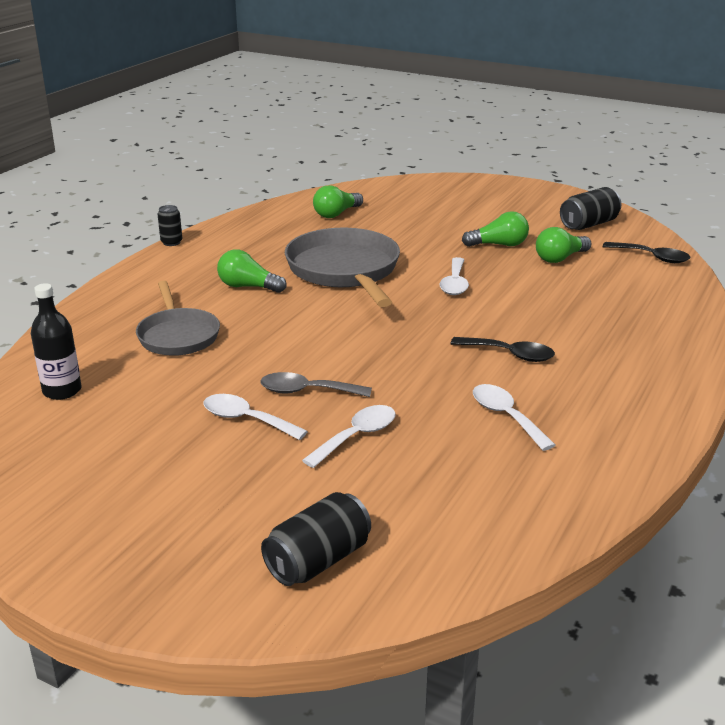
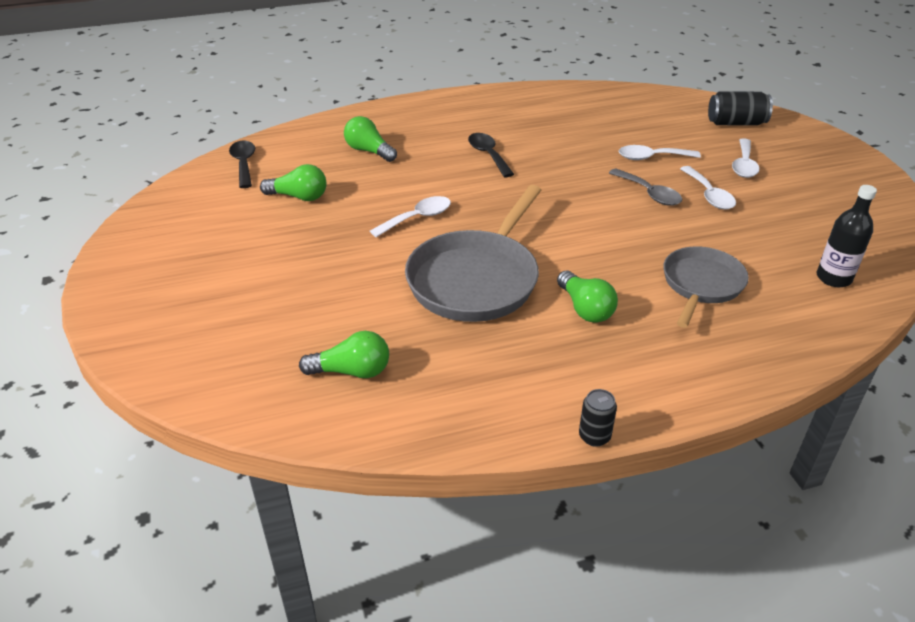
camera: 135 degrees left, 10 degrees up
green light bulb [462,211,529,247] -> green light bulb moved to [344,116,397,162]
white spoon [473,384,556,451] -> white spoon moved to [732,138,759,178]
black can [560,187,621,230] -> none

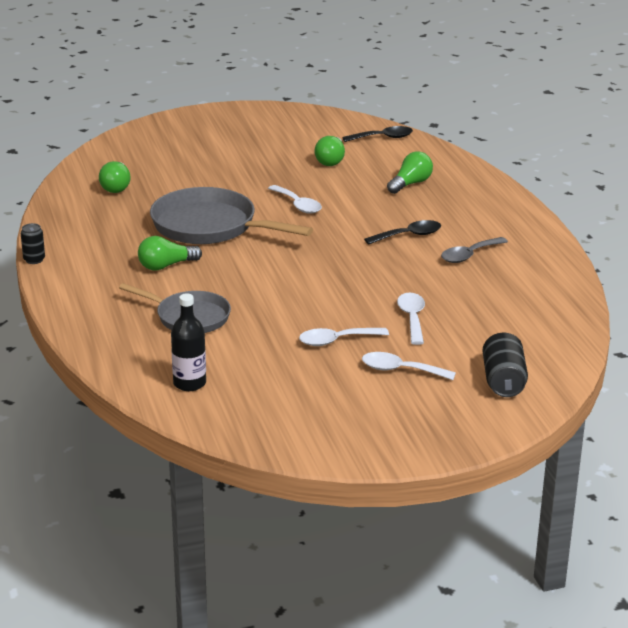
camera: 90 degrees right, 10 degrees down
grey spoon [609,169,682,206] -> grey spoon moved to [441,237,508,263]

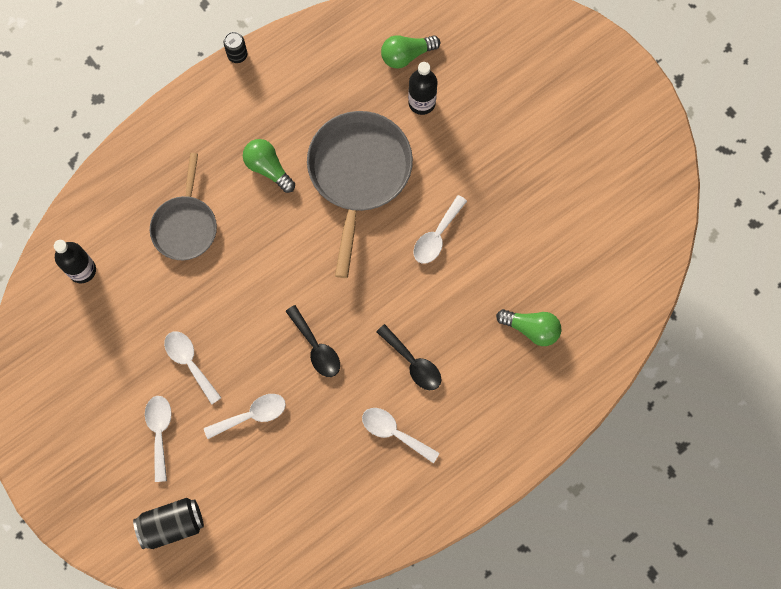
camera: 70 degrees right, 45 degrees up
green light bulb [314,136,345,166] -> none
black spoon [342,126,413,142] -> black spoon moved to [285,305,340,377]
grey spoon [441,237,508,263] -> white spoon [362,408,440,463]
none -> black bottle [408,62,437,115]

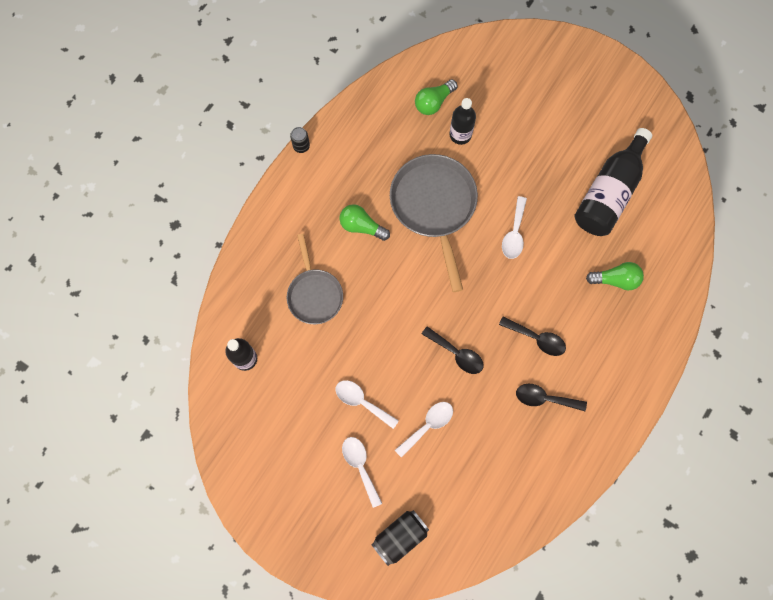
camera: 20 degrees left, 0 degrees up
white spoon [362,408,440,463] -> black spoon [516,383,587,411]
none -> black bottle [574,128,652,236]

